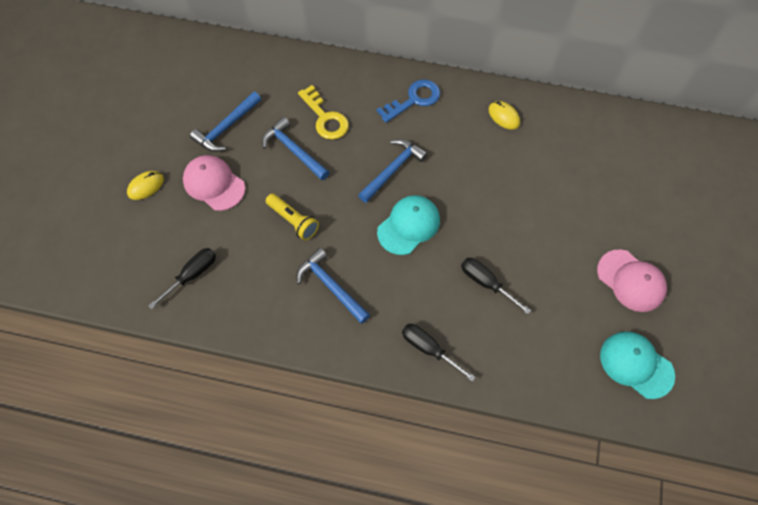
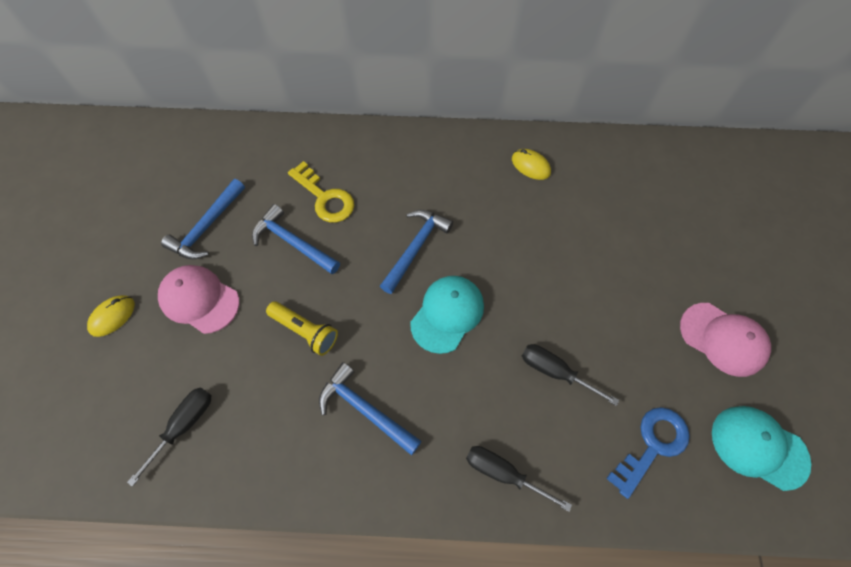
camera: 10 degrees left, 0 degrees up
blue key [376,79,440,123] -> blue key moved to [606,407,690,499]

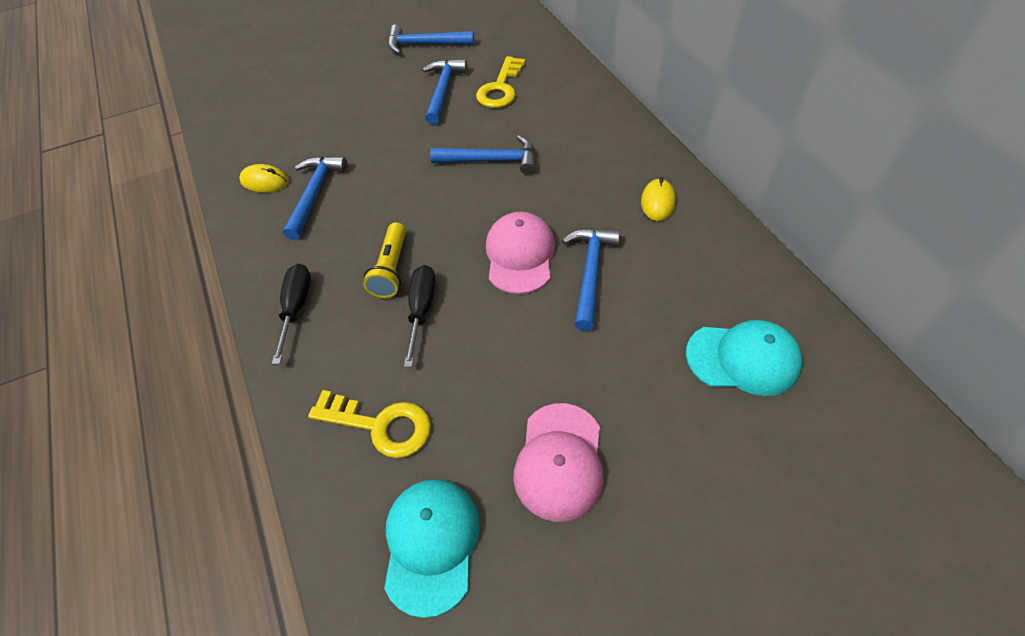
camera: 65 degrees right, 10 degrees down
yellow mouse [87,295,135,337] -> yellow mouse moved to [239,164,289,193]
black screwdriver [127,388,211,487] -> none
pink cap [158,265,239,334] -> pink cap moved to [486,212,555,294]
yellow flashlight [266,301,338,356] -> yellow flashlight moved to [363,222,406,298]
turquoise cap [410,276,484,354] -> turquoise cap moved to [686,320,802,396]
blue key [606,407,690,499] -> yellow key [308,390,431,458]
none -> blue hammer [562,228,620,331]

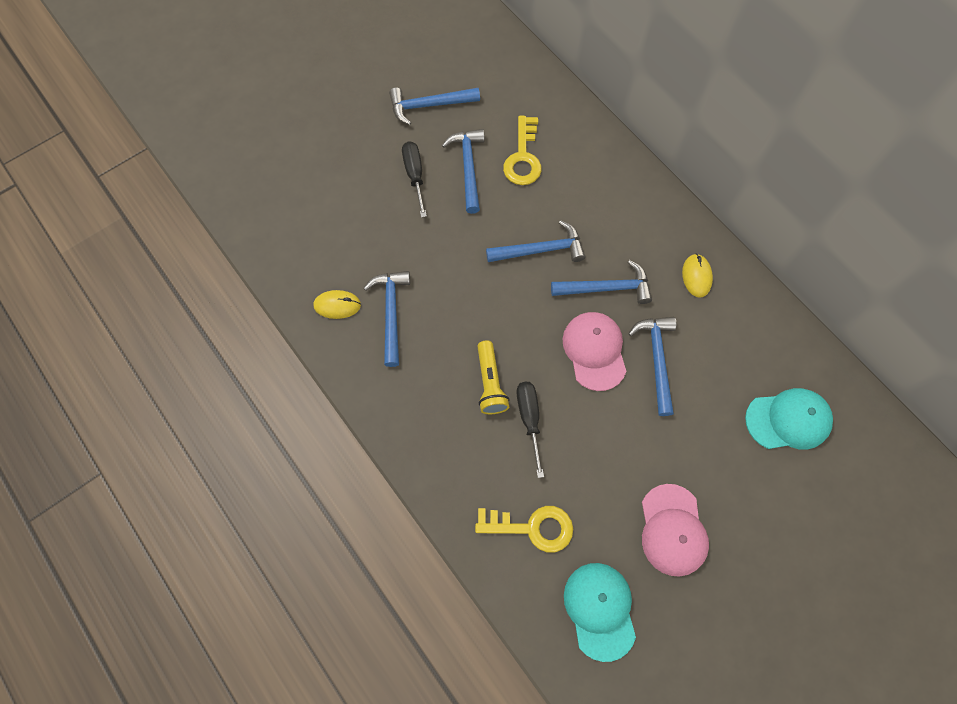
camera: 15 degrees left, 15 degrees up
black screwdriver [272,264,311,364] -> black screwdriver moved to [402,141,427,218]
none -> blue hammer [551,260,652,304]

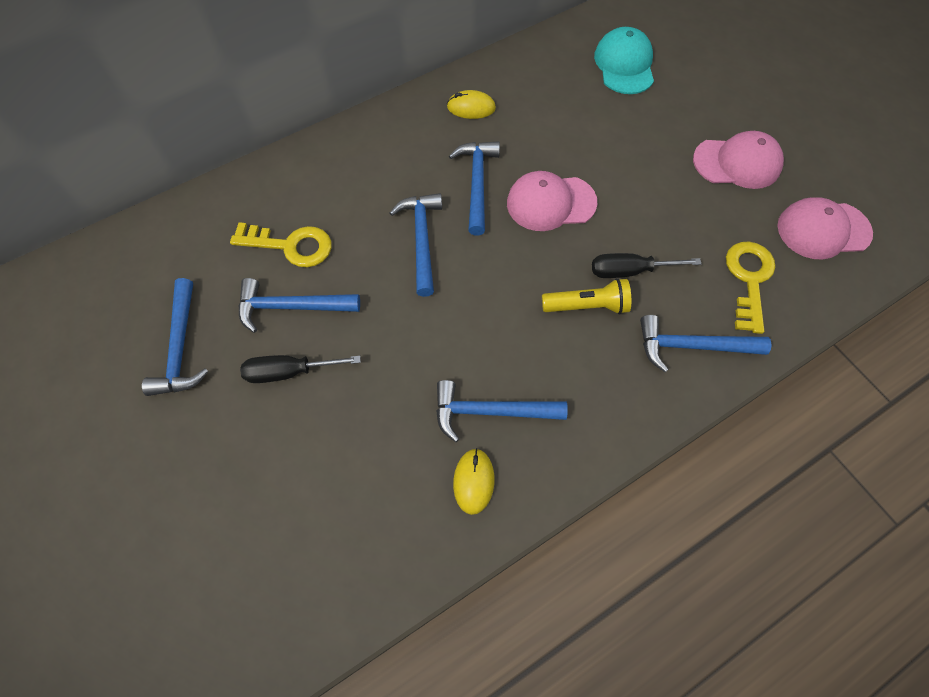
camera: 85 degrees left, 5 degrees down
turquoise cap [564,563,636,662] -> pink cap [778,197,873,260]
blue hammer [628,317,677,416] -> blue hammer moved to [640,315,772,372]

